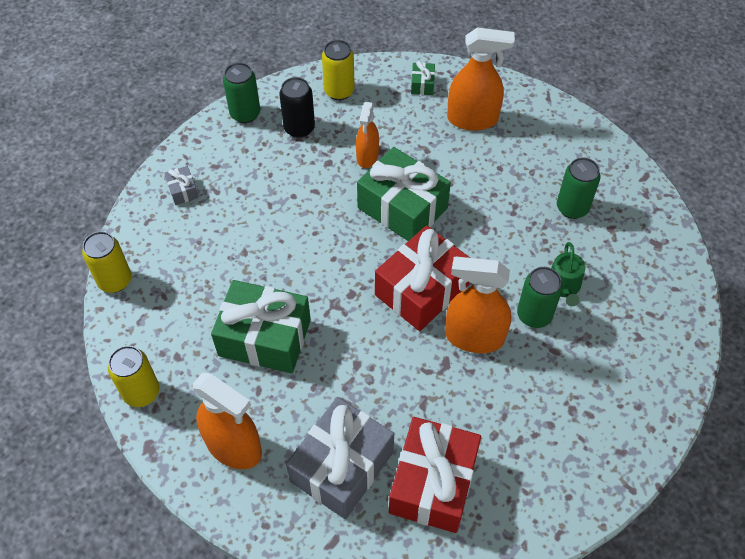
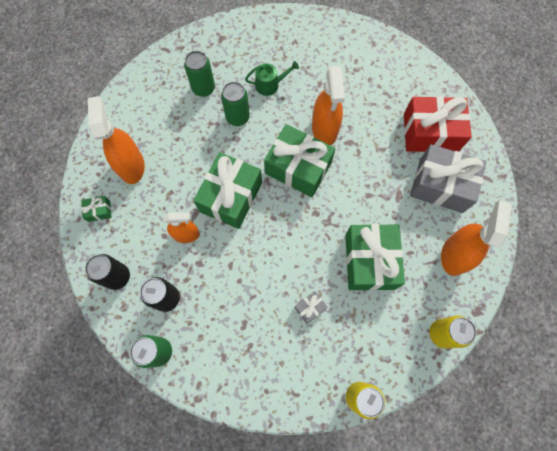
camera: 105 degrees left, 15 degrees up
grey gift [164,166,199,205] -> grey gift moved to [295,291,328,324]
yellow can [322,40,355,100] -> black can [85,254,130,290]
red gift [375,225,470,331] -> green gift [264,124,336,197]
green can [517,267,563,328] -> green can moved to [221,82,250,126]

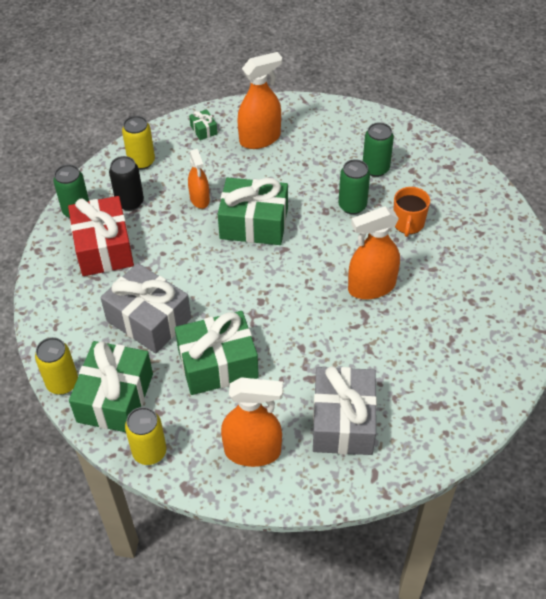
camera: 75 degrees right, 20 degrees down
black can [85,254,130,290] -> yellow can [122,116,155,170]
green watering can [245,61,299,96] -> orange mug [393,187,430,237]
green gift [264,124,336,197] -> green gift moved to [69,341,153,432]
grey gift [295,291,328,324] -> grey gift [100,263,191,353], size x2.37
red gift [404,96,472,152] -> red gift moved to [68,196,134,276]

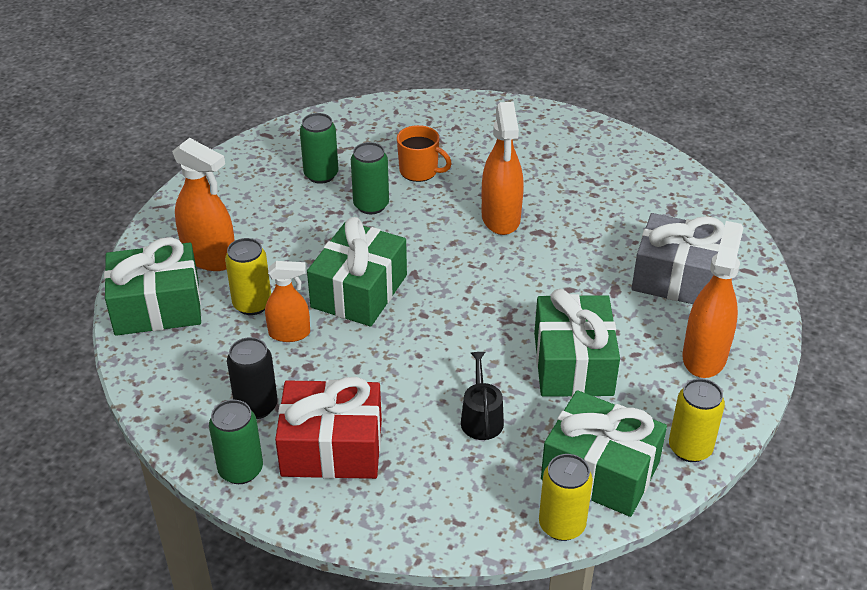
camera: 75 degrees left, 10 degrees down
grey gift [100,263,191,353] -> black watering can [461,352,504,440]
yellow can [122,116,155,170] -> yellow can moved to [225,238,271,315]
green gift [189,109,218,140] -> green gift [104,237,201,336], size x2.37
orange spray bottle [237,52,282,149] -> orange spray bottle turned 135 degrees clockwise [172,138,235,271]

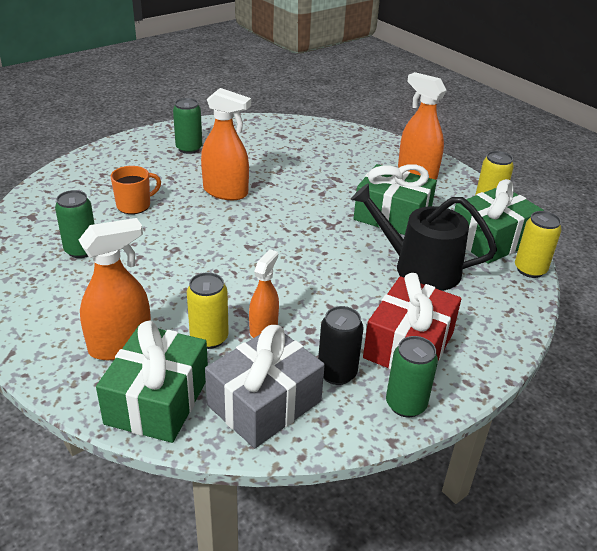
camera: 65 degrees left, 5 degrees down
green gift [307,217,407,326] -> none
green can [351,142,389,214] -> green can moved to [173,98,202,154]
black watering can [461,352,504,440] -> black watering can [351,184,497,291], size x1.96
grey gift [632,213,724,304] -> grey gift moved to [205,325,325,448]

